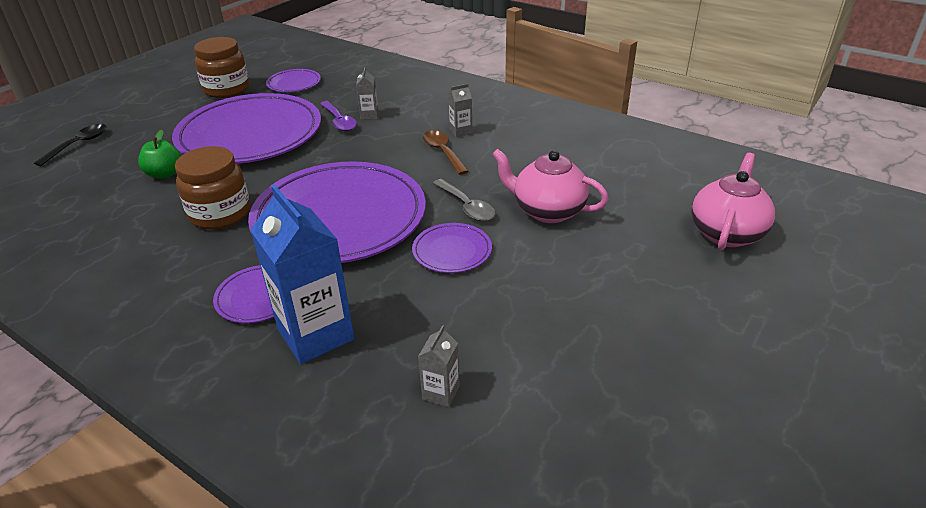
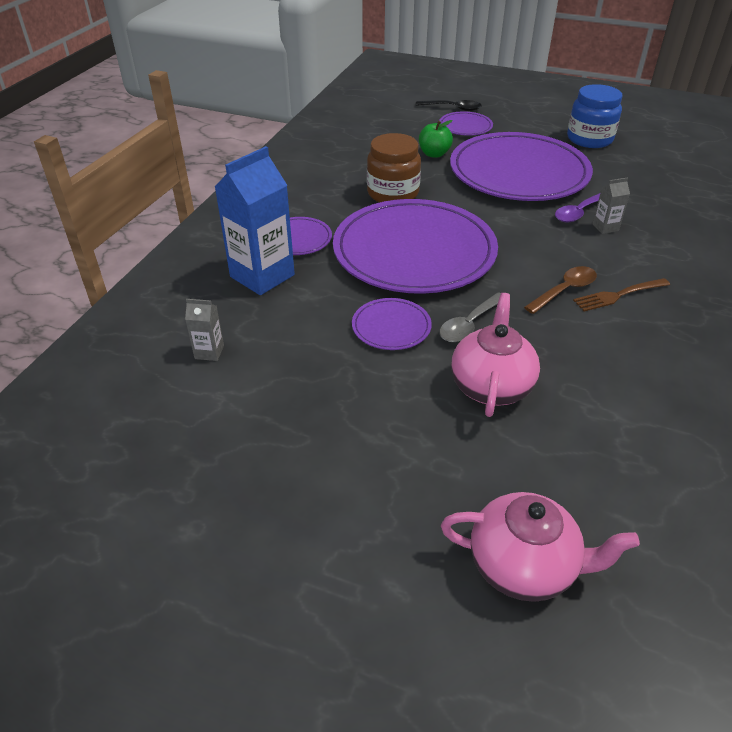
camera: 75 degrees right, 5 degrees up
brown jar [194,37,249,98] -> blue jar [567,84,622,148]
purple plate [266,69,321,92] -> purple plate moved to [439,111,493,136]
grey carton [448,84,472,137] -> brown fork [573,278,670,311]

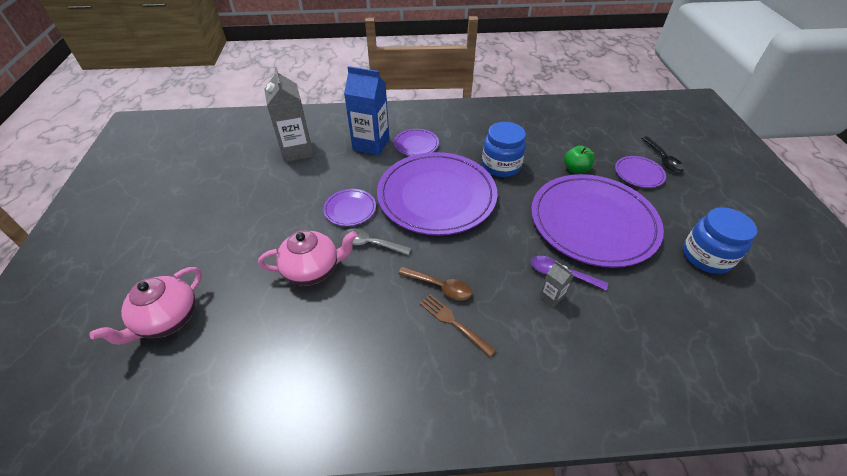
camera: 65 degrees right, 5 degrees up
grey carton [185,299,224,361] -> grey carton [264,67,314,162], size x2.21
brown jar [367,133,421,203] -> blue jar [482,122,526,177]
pink teapot [441,492,640,602] -> pink teapot turned 45 degrees clockwise [89,267,202,345]

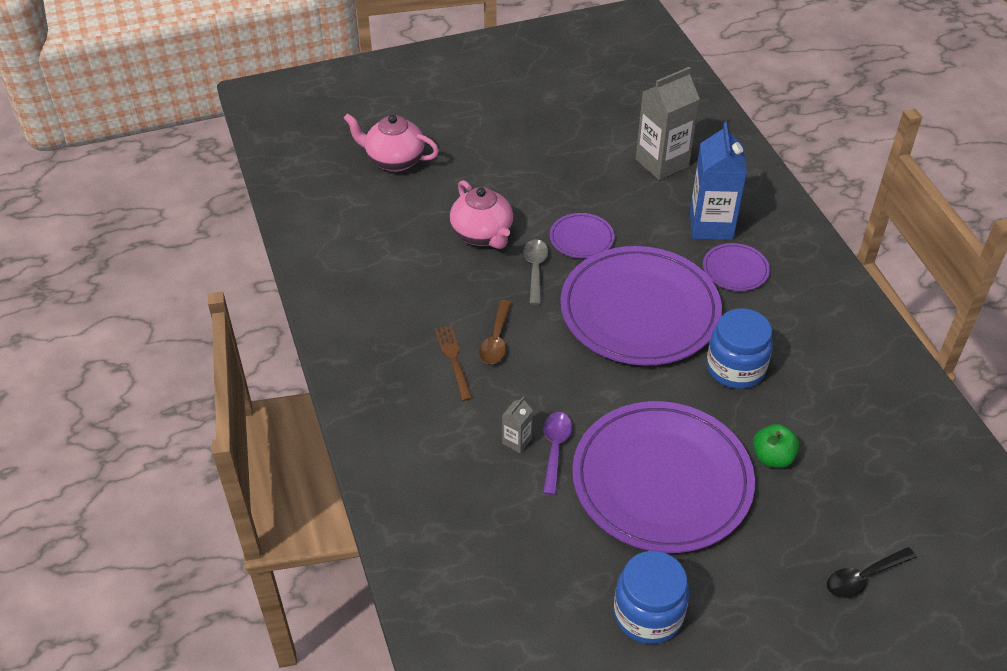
camera: 75 degrees right, 0 degrees up
brown fork [419,294,496,357] -> brown fork turned 45 degrees counterclockwise [435,325,473,401]
purple plate [615,156,666,188] -> none

